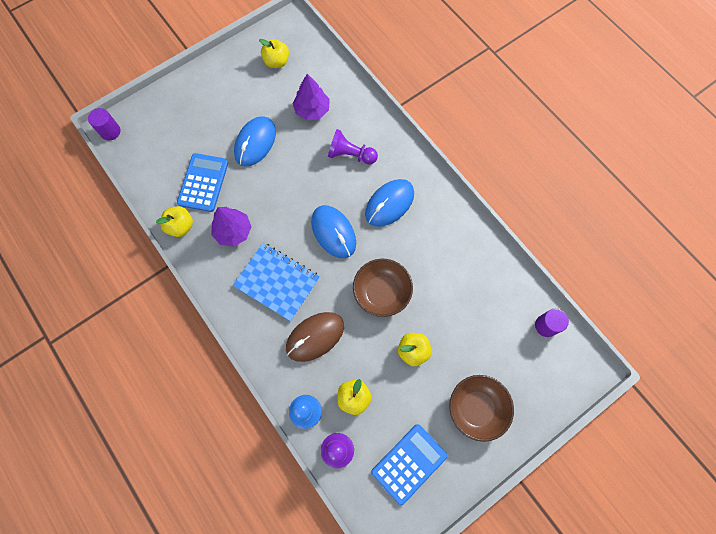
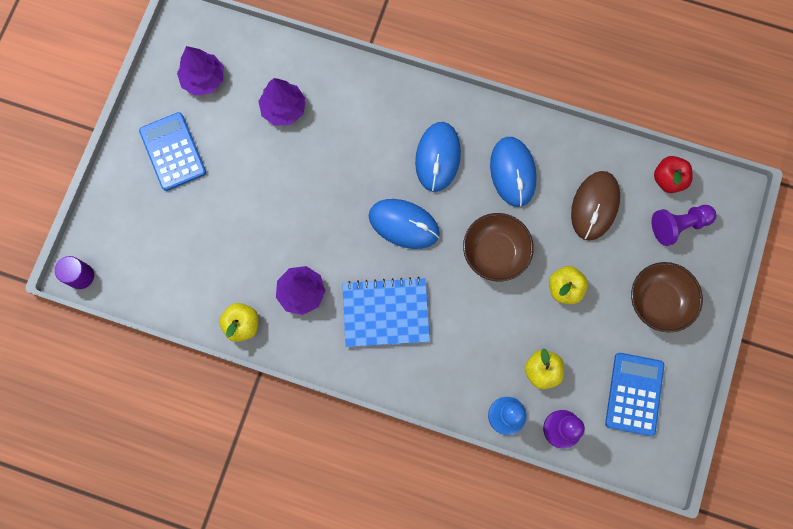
camera: 35 degrees left, 5 degrees up
blue calculator [177,153,228,212] -> blue calculator moved to [139,112,206,191]
blue mouse [234,116,276,167] -> blue mouse moved to [490,137,537,207]
yellow apple [259,39,289,68] -> purple tree [177,46,224,96]
brown mouse [286,312,344,362] -> brown mouse moved to [571,171,620,241]
purple pawn [328,129,378,164] -> purple pawn moved to [652,205,716,246]
purple cylinder [535,309,569,337] -> red apple [654,156,693,193]

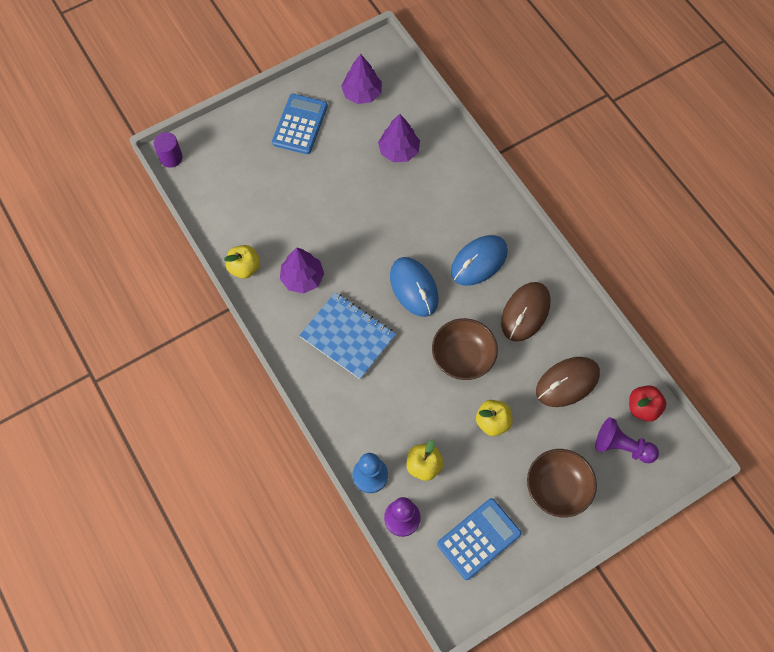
camera: 40 degrees right, 10 degrees down
blue mouse [490,137,537,207] -> brown mouse [501,282,551,342]

